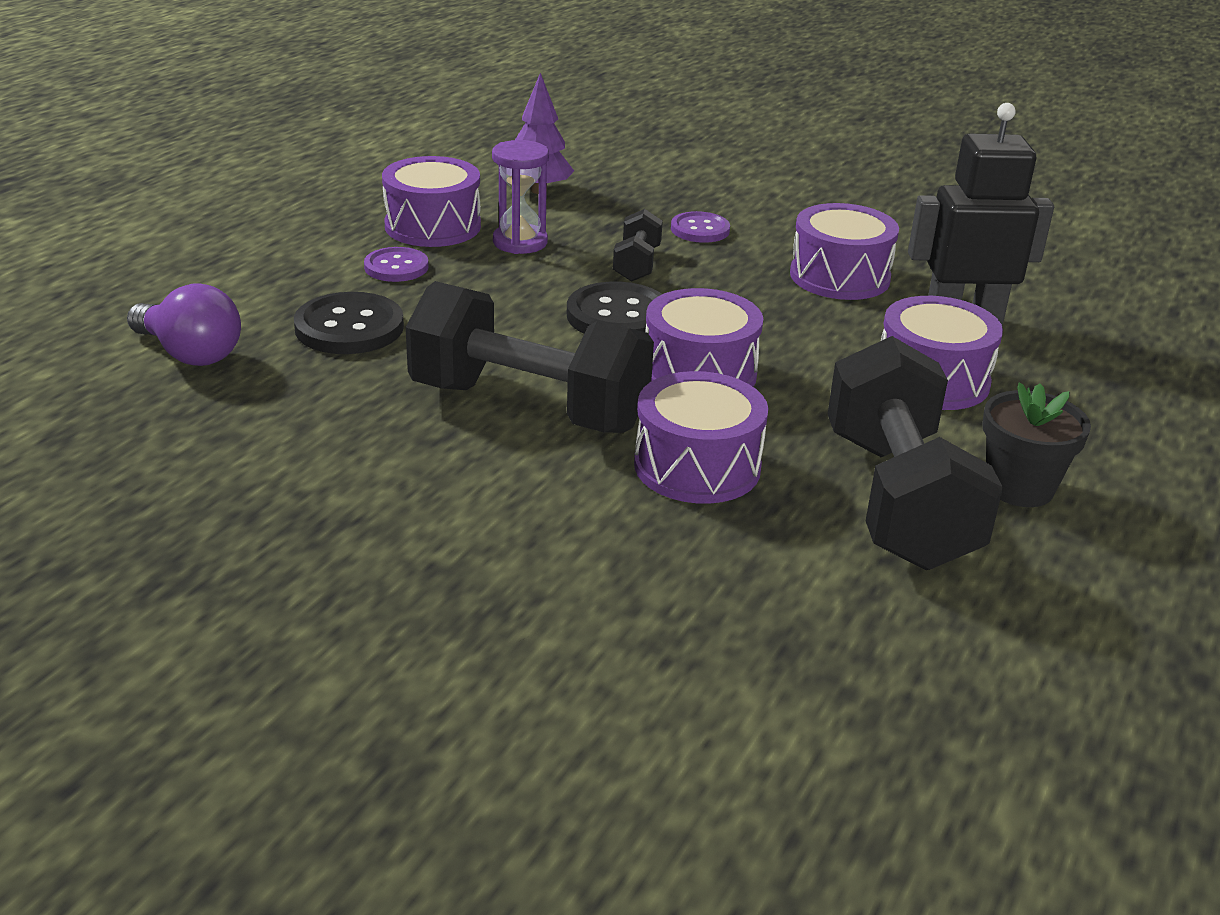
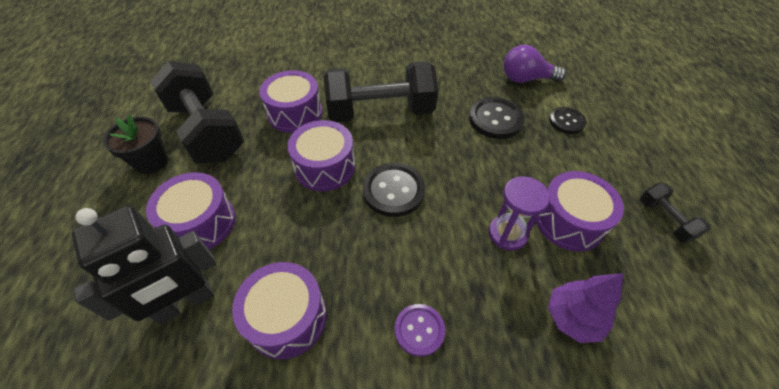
camera: 150 degrees right, 20 degrees up
purple button [364,247,429,282] -> none
black dumbbell [613,209,663,282] -> black dumbbell moved to [640,183,711,243]
none -> black button [549,107,586,134]

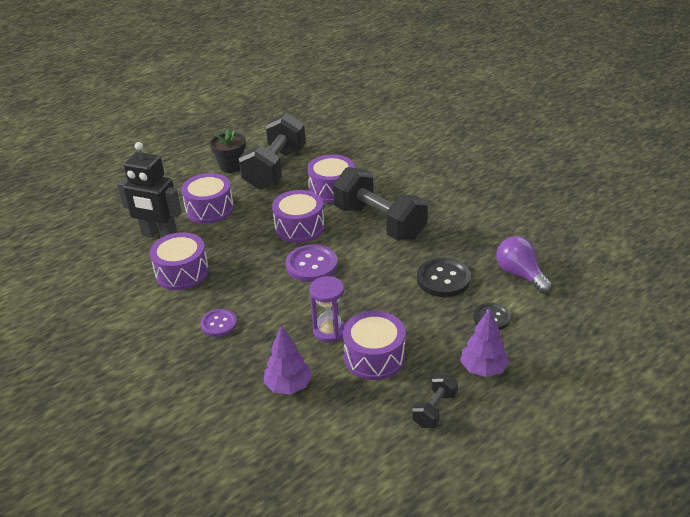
camera: 55 degrees right, 15 degrees down
black button [363,163,425,217] -> purple button [286,245,338,282]
none -> purple tree [460,308,509,377]

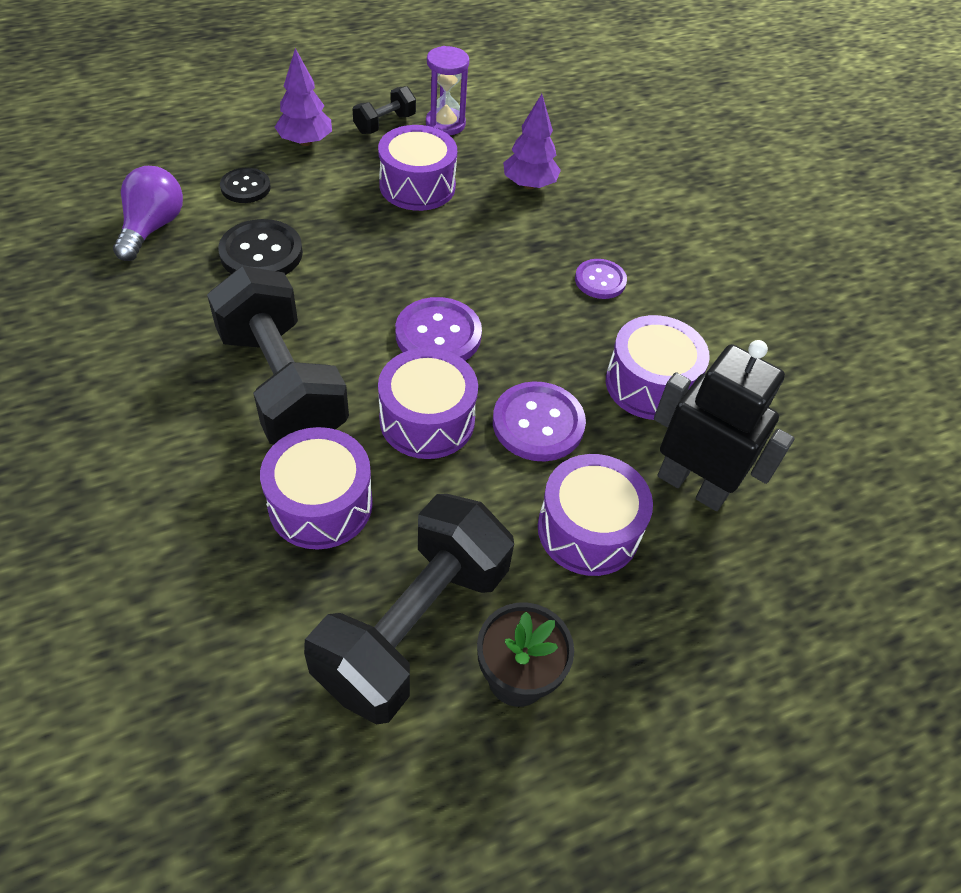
camera: 170 degrees left, 15 degrees up
purple hourglass [309,276,345,343] -> purple hourglass moved to [426,46,469,135]
purple light bulb [496,236,553,294] -> purple light bulb turned 150 degrees counterclockwise [113,166,183,261]
none -> purple button [493,381,586,461]

